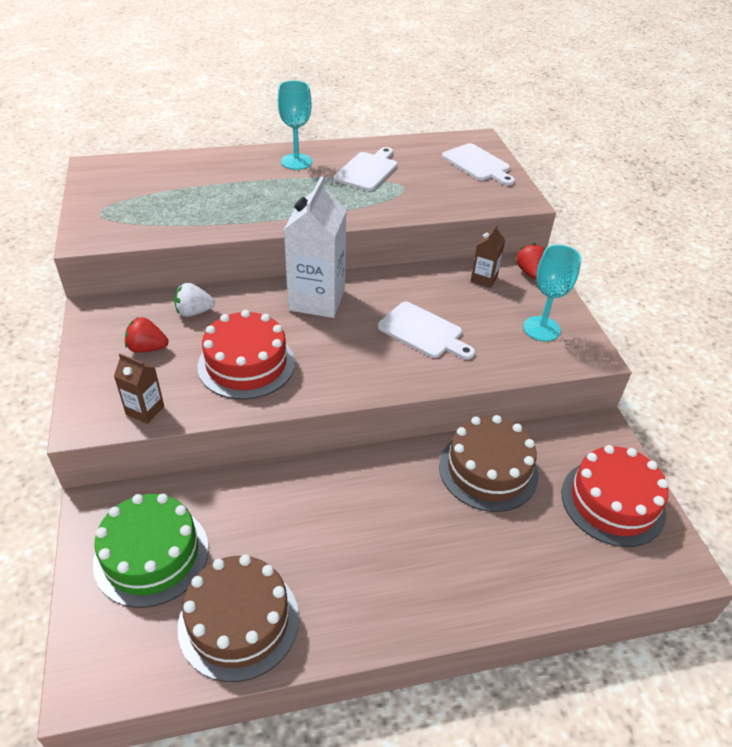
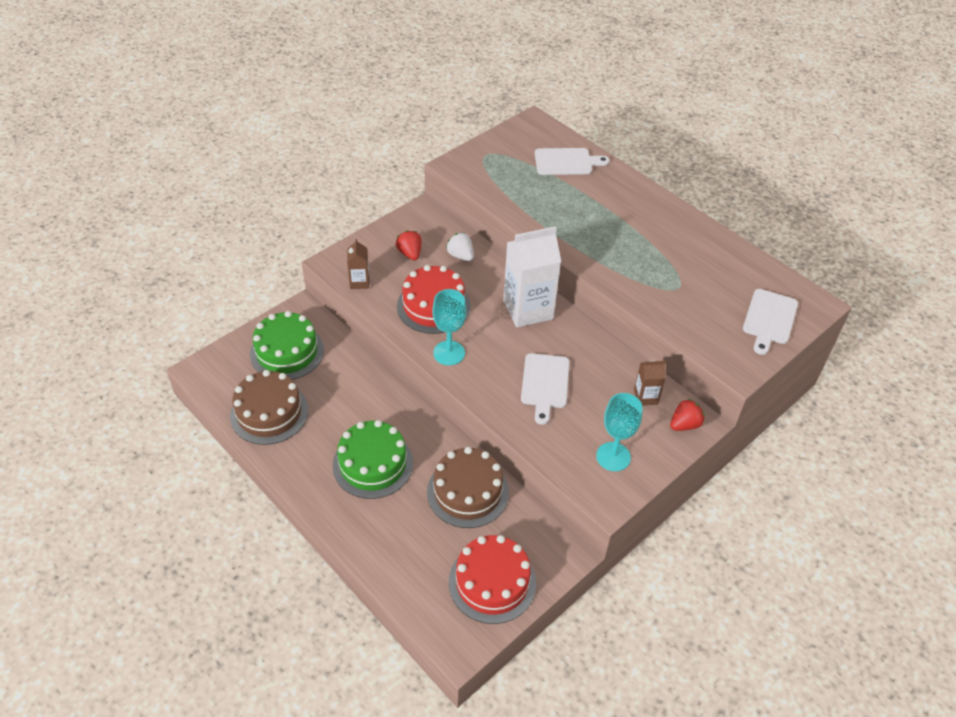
camera: 60 degrees right, 5 degrees up
turquoise goblet [278,80,312,170] -> turquoise goblet moved to [432,289,466,365]
white cutting board [334,147,397,191] -> white cutting board moved to [535,148,609,175]
none -> green cake [333,420,413,499]

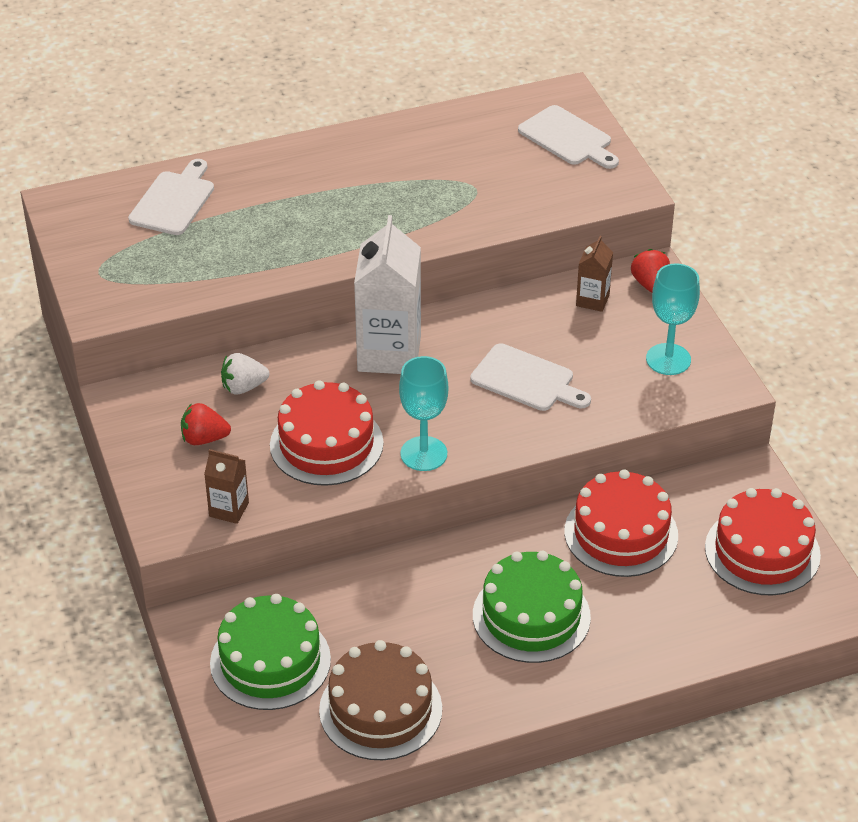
camera: 65 degrees left, 5 degrees down
brown cake [427,447,509,528] -> red cake [564,469,678,577]

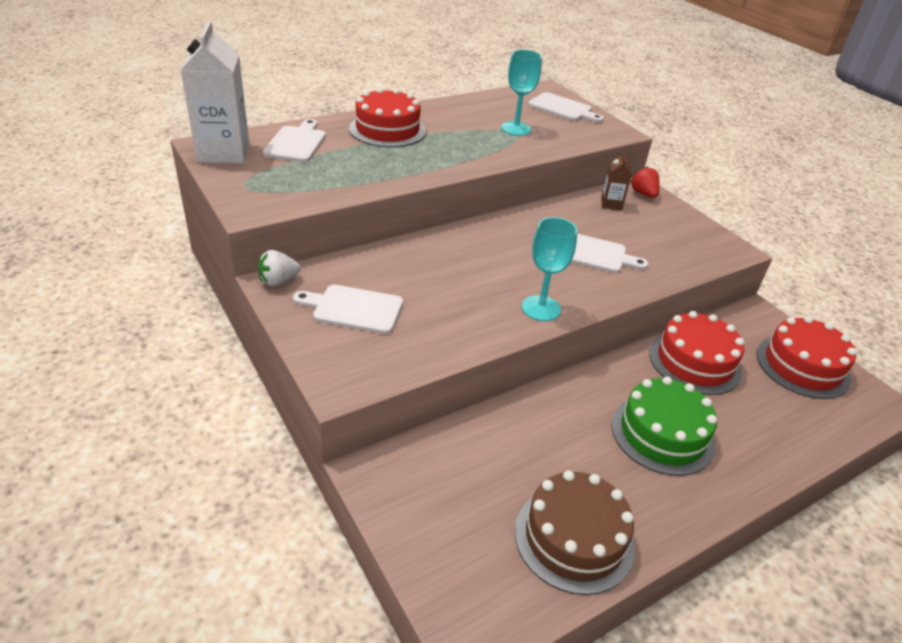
camera: 15 degrees left, 5 degrees down
red strawberry [181,403,231,445] -> white cutting board [293,285,403,334]
brown carton [204,449,249,524] -> none
green cake [210,594,331,710] -> none
white strawberry [221,353,269,395] -> white strawberry moved to [258,250,301,286]
red cake [270,380,384,486] -> red cake moved to [349,88,426,147]
white carton [354,215,421,374] -> white carton moved to [181,21,249,163]
turquoise goblet [646,263,700,375] -> turquoise goblet moved to [501,49,542,136]

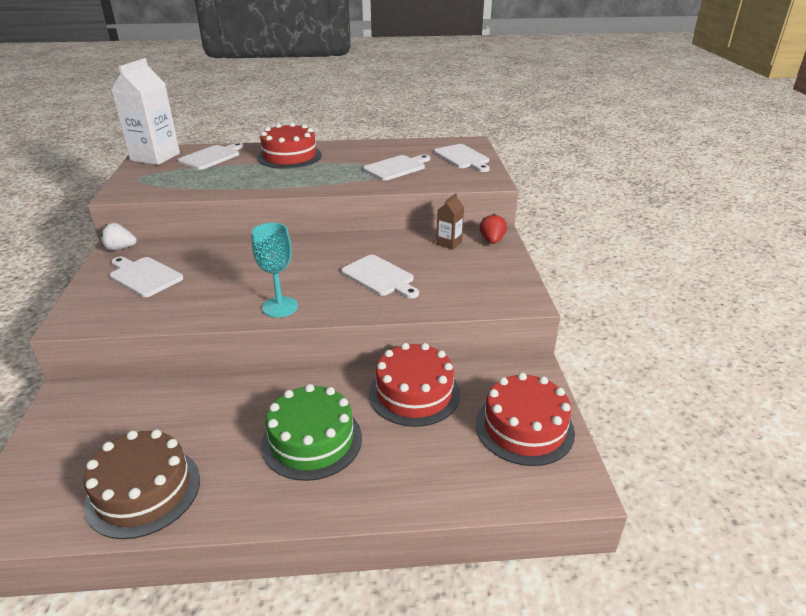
camera: 30 degrees right, 5 degrees down
turquoise goblet [501,49,542,136] -> white cutting board [363,155,430,181]

